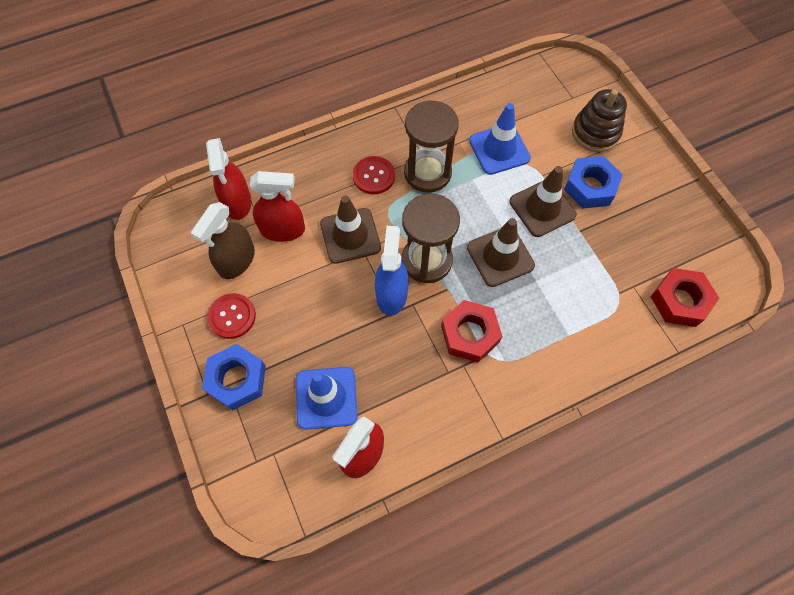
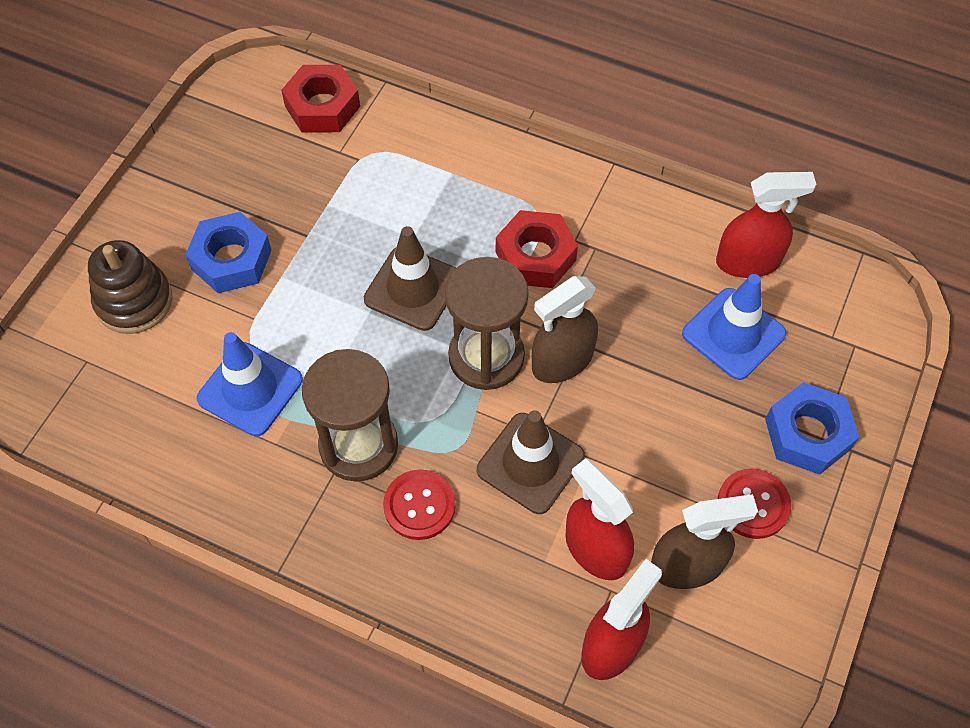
camera: 130 degrees left, 5 degrees down
blue spray bottle [375,226,408,316] -> brown spray bottle [532,276,598,383]
brown traffic cone [509,166,577,237] -> none

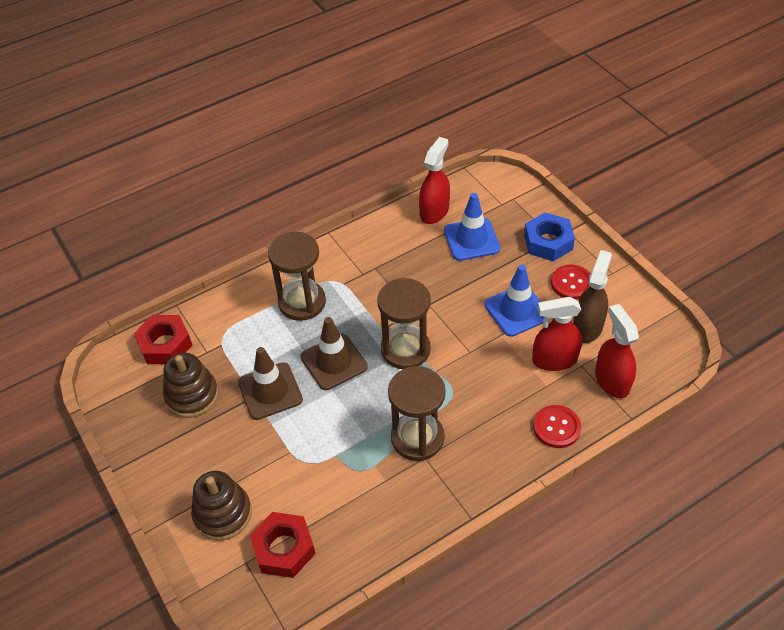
camera: 55 degrees left, 10 degrees down
blue nut [185,212,272,293] -> none
blue traffic cone [197,332,303,436] -> blue traffic cone moved to [484,264,544,337]
red button [383,469,456,540] -> red button moved to [533,405,581,448]
brown traffic cone [477,410,585,514] -> brown traffic cone moved to [238,347,303,420]
red nut [496,210,578,288] -> red nut moved to [250,512,315,578]
brown spray bottle [532,276,598,383] -> none
none -> brown stacking toy [163,353,218,418]
none -> brown hourglass [268,232,326,321]

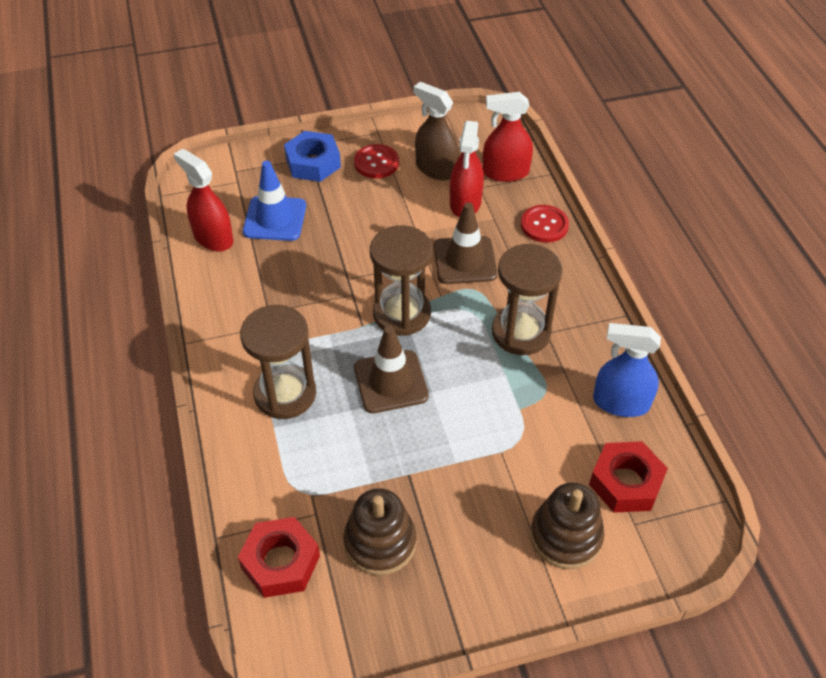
camera: 75 degrees left, 0 degrees up
brown traffic cone [238,347,303,420] -> brown traffic cone moved to [434,202,498,284]
blue traffic cone [484,264,544,337] -> none
none -> blue spray bottle [593,323,661,417]

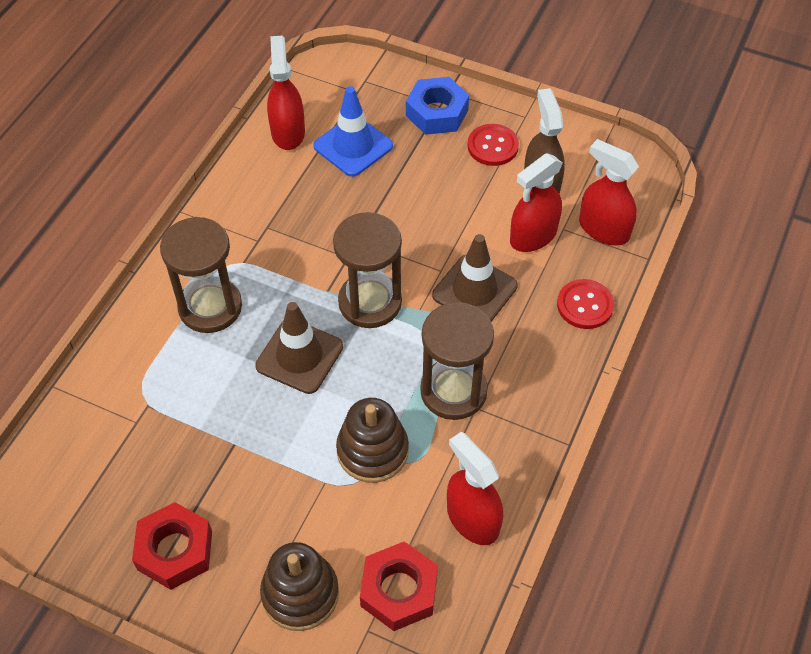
camera: 40 degrees right, 5 degrees up
red nut [238,517,320,598] -> red nut moved to [132,502,212,590]
brown stacking toy [343,488,416,575] -> brown stacking toy moved to [336,398,409,483]
blue spray bottle [593,323,661,417] -> red spray bottle [447,432,503,545]

